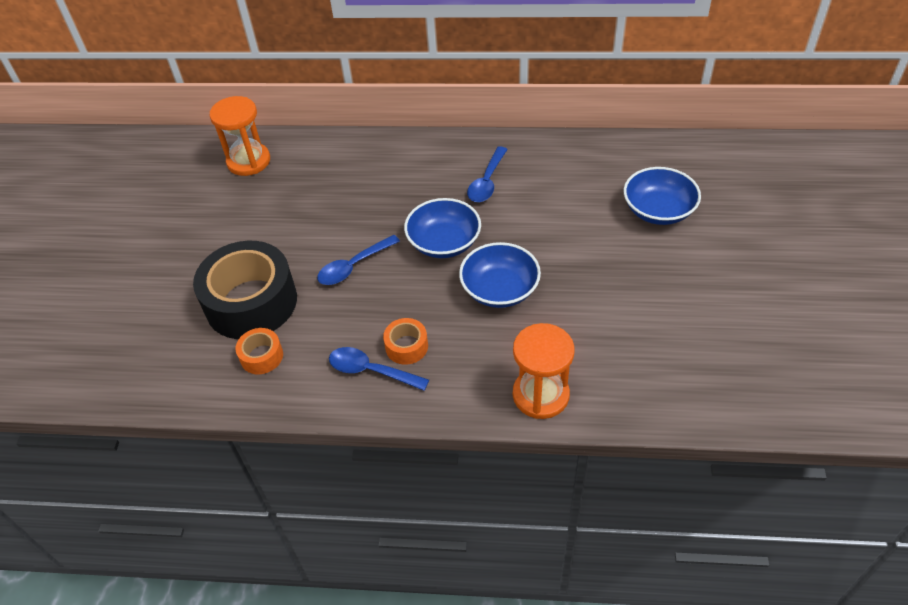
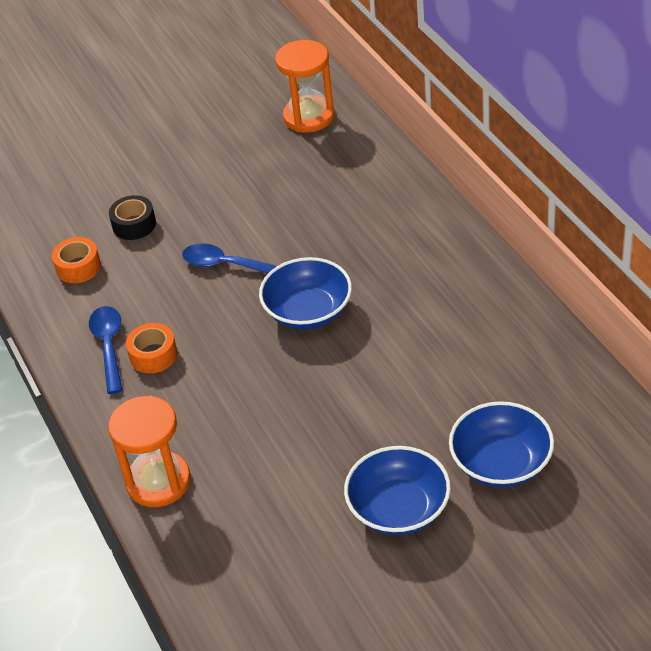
camera: 60 degrees right, 5 degrees down
black tape [193,241,297,339] -> black tape [109,195,156,240], size x0.44
blue bowl [459,242,541,308] -> blue bowl moved to [344,446,451,535]
blue spoon [467,146,508,202] -> none

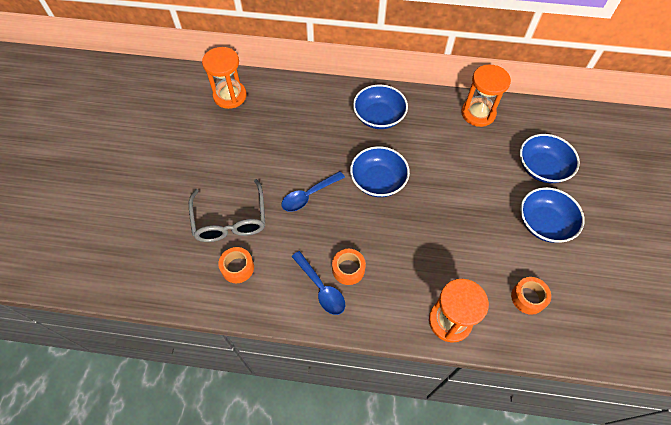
camera: 60 degrees left, 15 degrees up
blue spoon [89,306,122,394] -> blue spoon turned 150 degrees counterclockwise [292,251,345,315]
black tape [109,195,156,240] -> grey glasses [189,179,265,242]
none -> blue bowl [353,85,408,129]
none -> orange hourglass [461,64,511,127]
none -> orange tape [511,277,551,315]

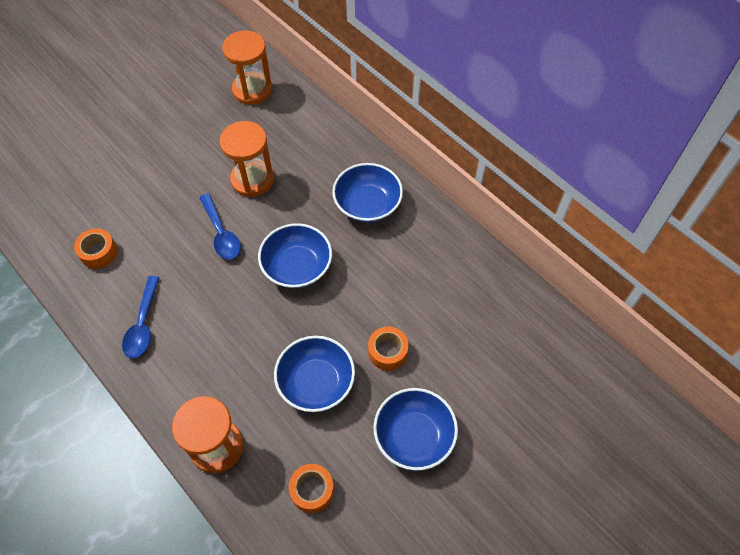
camera: 40 degrees right, 0 degrees up
grey glasses [189,179,265,242] -> none
blue spoon [282,171,345,212] -> blue spoon turned 120 degrees counterclockwise [199,194,241,260]
orange tape [332,249,366,285] -> orange tape moved to [368,327,409,371]
orange hourglass [461,64,511,127] -> orange hourglass moved to [220,121,274,197]
blue bowl [520,134,580,183] -> blue bowl moved to [274,336,355,412]

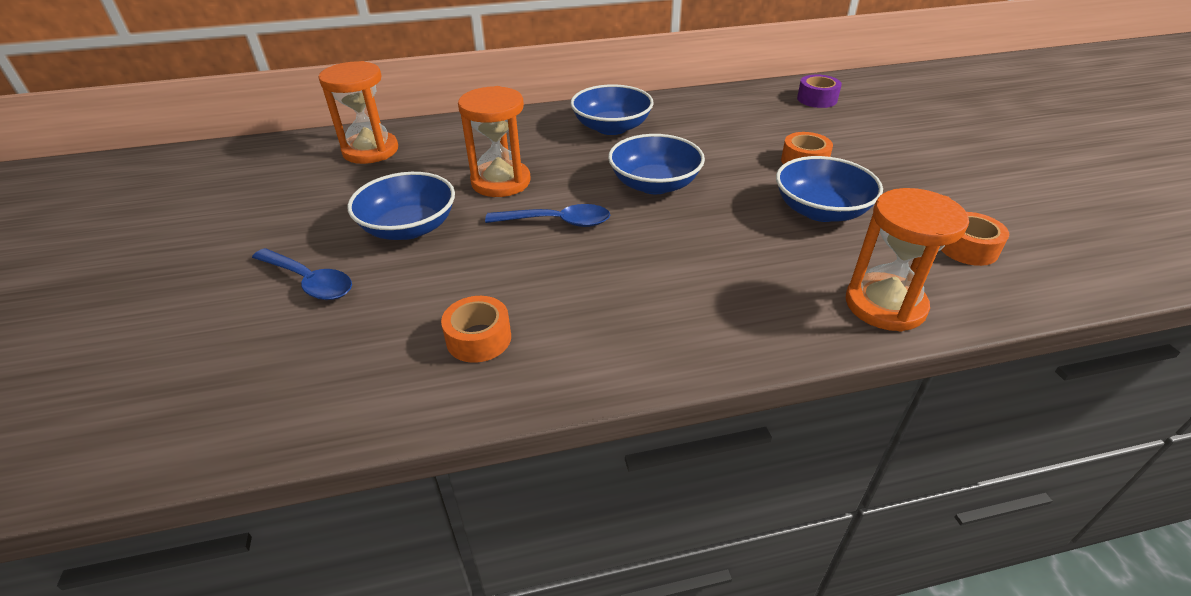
camera: 60 degrees left, 20 degrees down
blue spoon [122,276,160,359] -> blue spoon moved to [252,248,352,300]
blue bowl [373,388,458,471] -> blue bowl moved to [347,172,455,240]
none -> purple tape [797,75,842,108]

